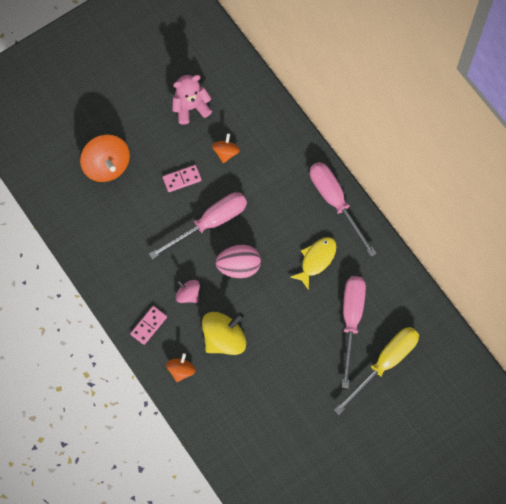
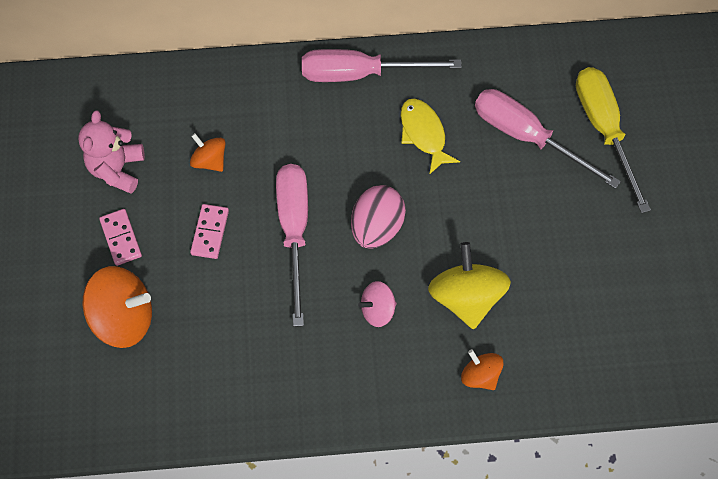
camera: 60 degrees left, 5 degrees down
pink domino [130,306,167,345] -> pink domino moved to [99,209,142,266]

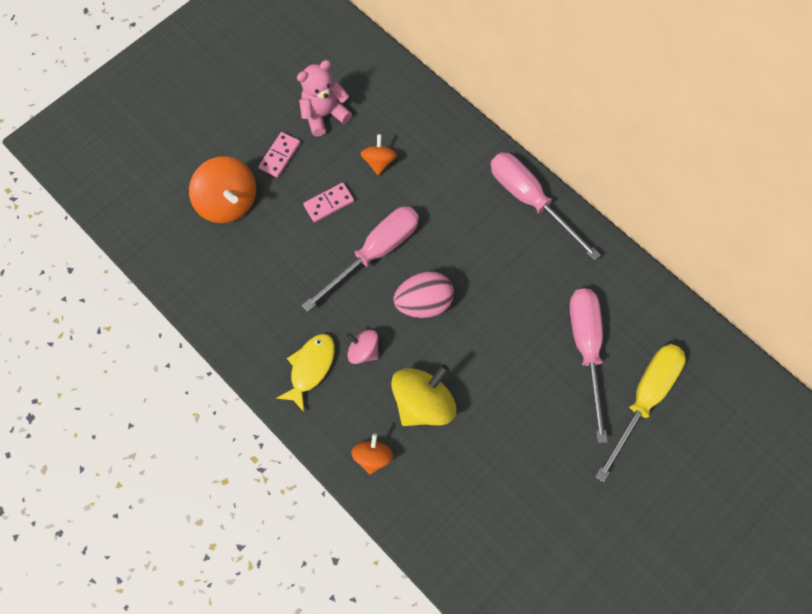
camera: 50 degrees right, 5 degrees up
yellow fish [401,98,460,175] -> yellow fish moved to [276,334,335,412]

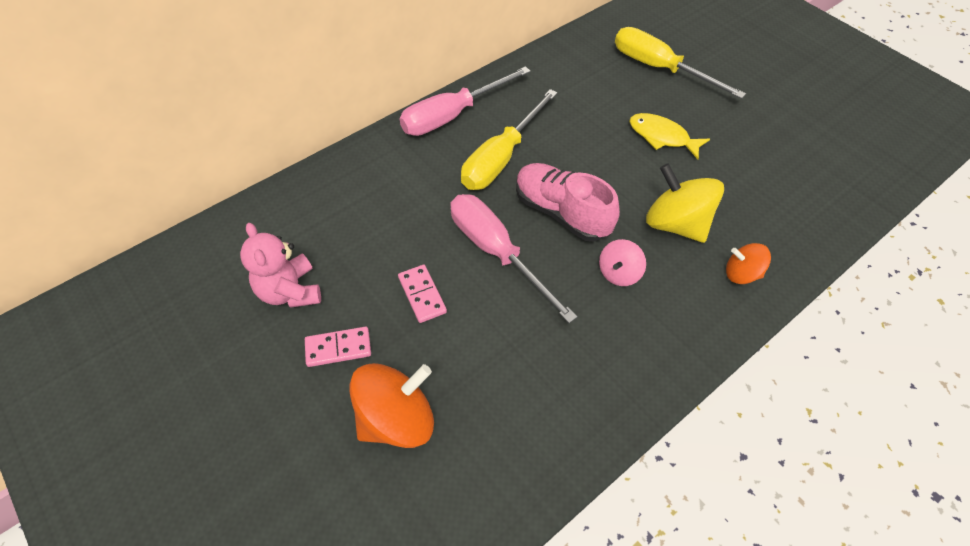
camera: 85 degrees left, 15 degrees down
pink domino [258,132,300,178] -> pink domino turned 45 degrees counterclockwise [305,327,371,367]
yellow fish [276,334,335,412] -> yellow fish moved to [629,113,710,160]
orange spinning top [360,134,397,175] -> none
pink egg [393,271,454,318] -> pink shoe [516,163,620,241]
pink screwdriver [569,288,608,443] -> none
none -> yellow screwdriver [461,89,557,190]

